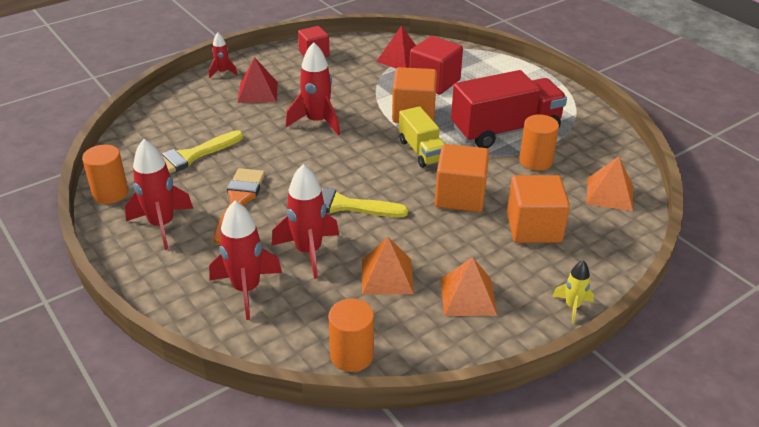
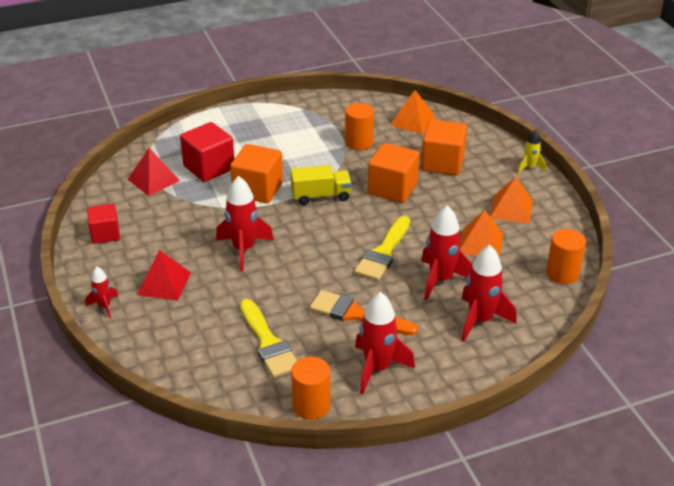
camera: 75 degrees left, 0 degrees up
red truck [451,70,567,148] -> none

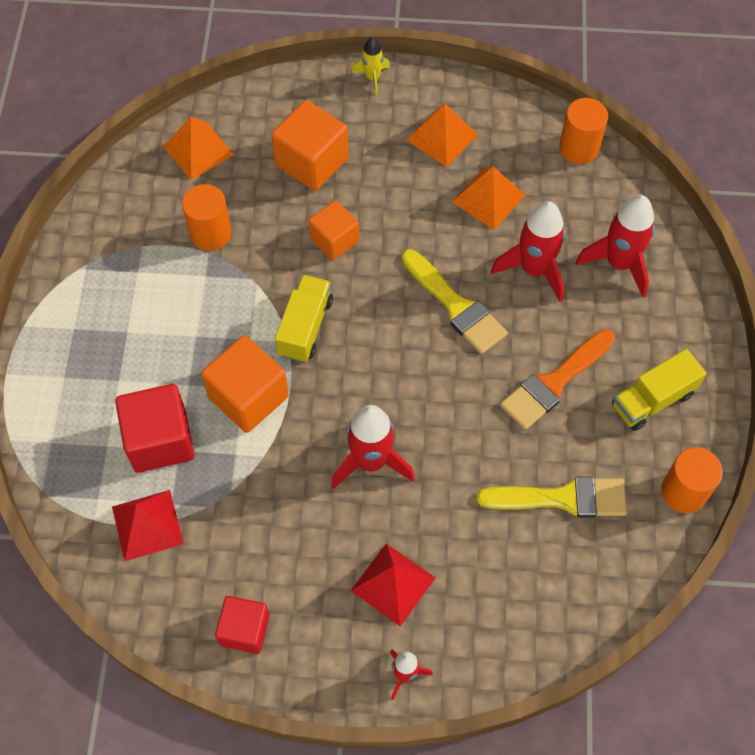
camera: 65 degrees left, 25 degrees up
red rocket [355,292,415,394] -> yellow truck [612,349,706,431]
orange cube [368,143,420,203] -> orange cube [309,200,359,260], size x0.65

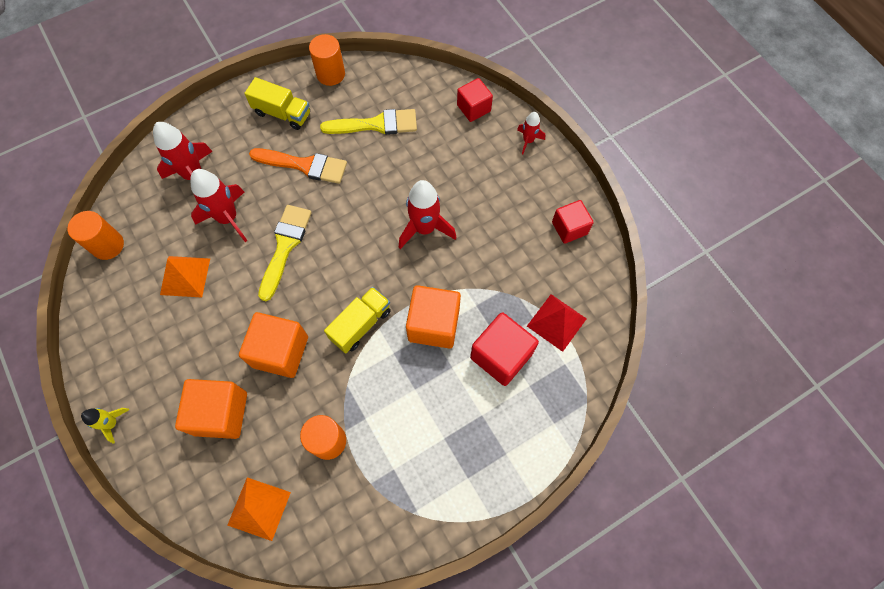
camera: 125 degrees left, 5 degrees up
yellow truck [275,275,333,363] -> yellow truck turned 150 degrees clockwise [324,287,391,353]
orange cube [309,200,359,260] -> orange cube [239,312,308,378], size x1.54
red pyramid [351,543,435,626] -> none
orange pyramid [406,104,478,167] -> none
yellow brush [477,477,627,517] -> yellow brush turned 120 degrees clockwise [320,109,417,135]
none -> red cube [457,78,493,122]

